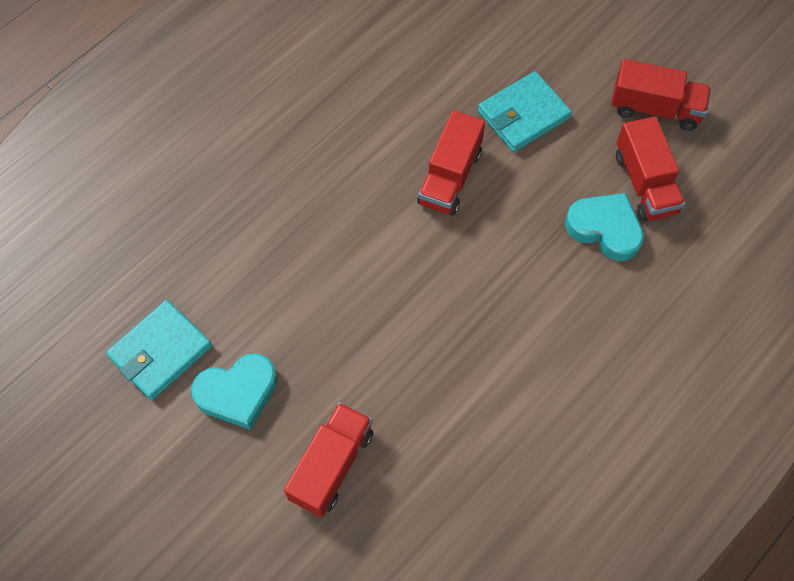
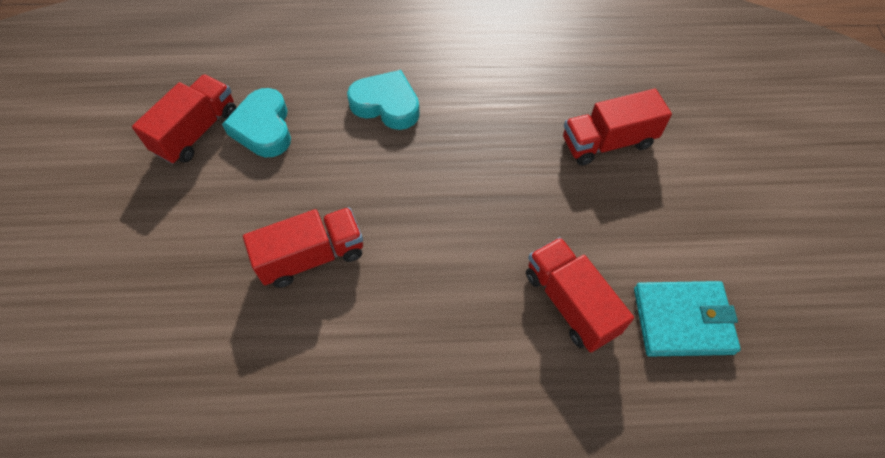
camera: 135 degrees left, 5 degrees down
turquoise heart [191,353,277,430] -> turquoise heart moved to [347,70,420,130]
turquoise wallet [478,71,572,152] -> none
red truck [611,59,711,131] -> red truck moved to [526,237,634,353]

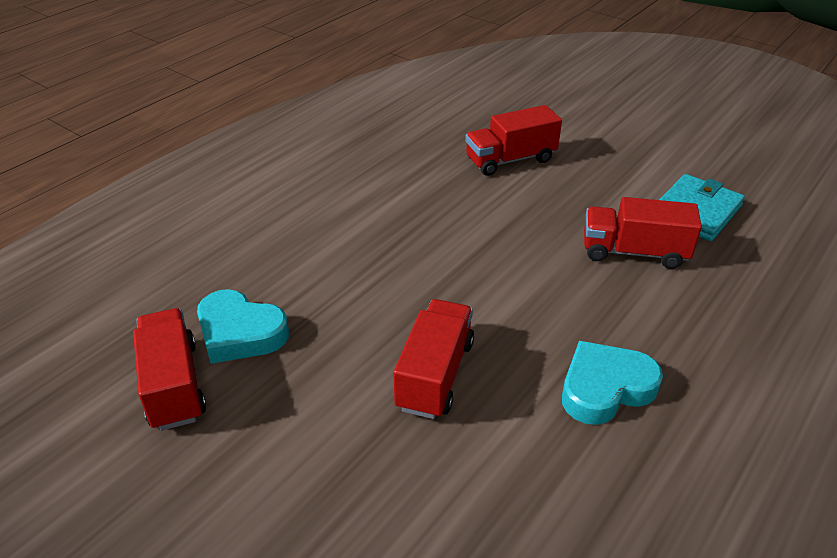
camera: 50 degrees left, 20 degrees down
turquoise heart [347,70,420,130] -> turquoise heart moved to [562,341,663,425]
red truck [563,89,672,166] -> red truck turned 45 degrees clockwise [465,105,562,176]

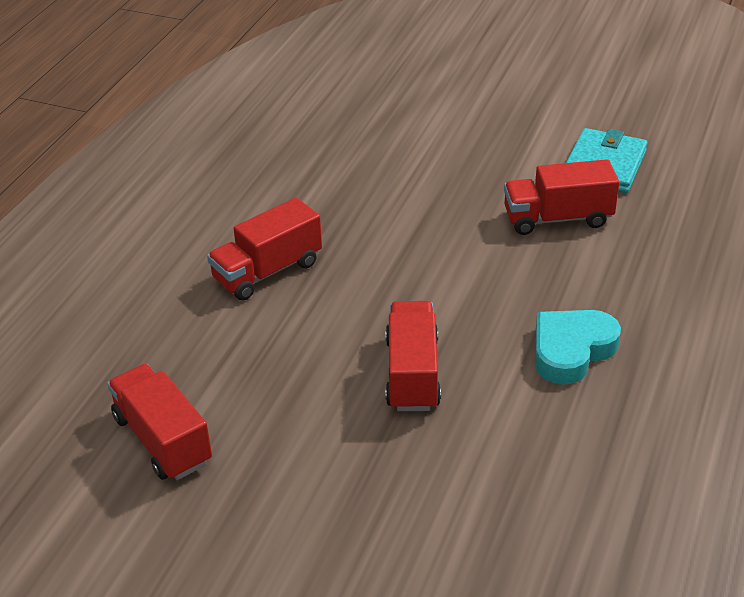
camera: 15 degrees left, 0 degrees up
turquoise heart [197,289,289,364] -> none
red truck [465,105,562,176] -> red truck moved to [207,197,322,300]

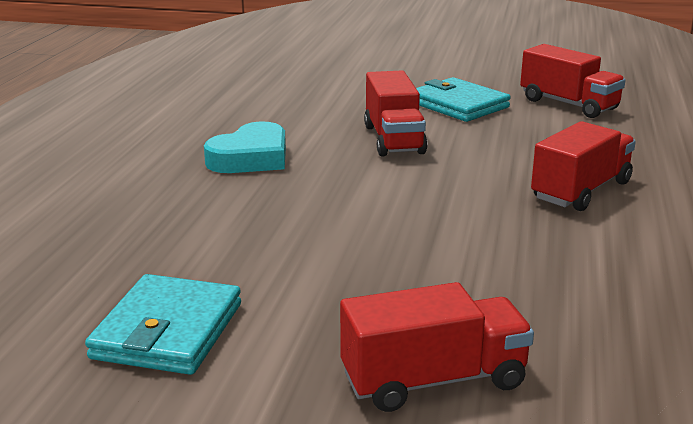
camera: 170 degrees right, 15 degrees down
red truck [504,159,619,235] -> red truck moved to [340,282,534,412]
none -> turquoise wallet [416,77,510,122]

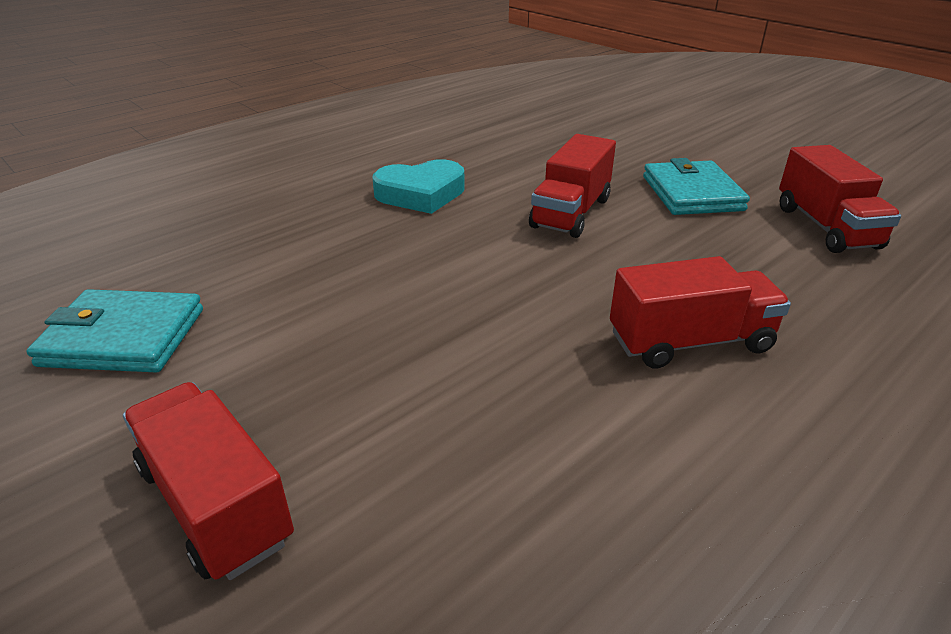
camera: 35 degrees right, 10 degrees up
turquoise wallet [85,274,241,375] -> turquoise wallet turned 45 degrees clockwise [26,289,203,373]
red truck [340,282,534,412] -> red truck turned 150 degrees counterclockwise [123,382,294,580]

